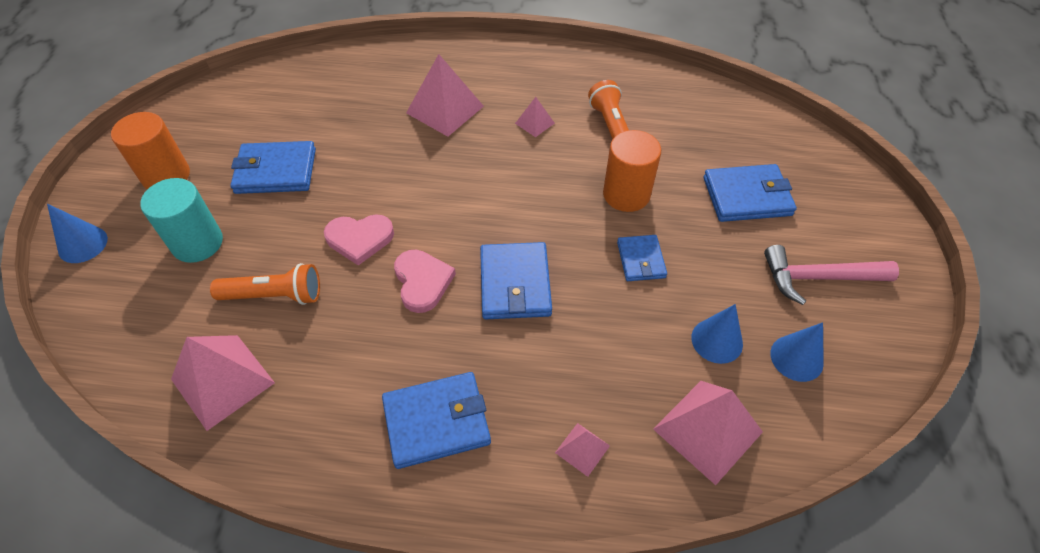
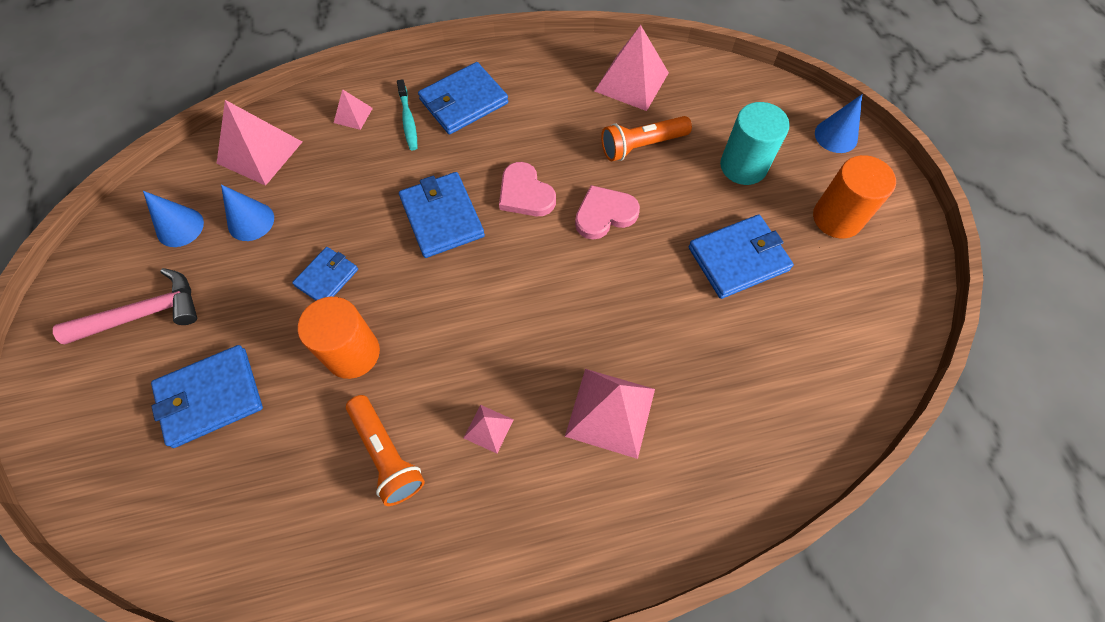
camera: 160 degrees right, 10 degrees up
blue wallet [617,235,667,281] -> blue wallet turned 60 degrees clockwise [292,247,358,301]
none -> turquoise toothbrush [397,79,418,150]

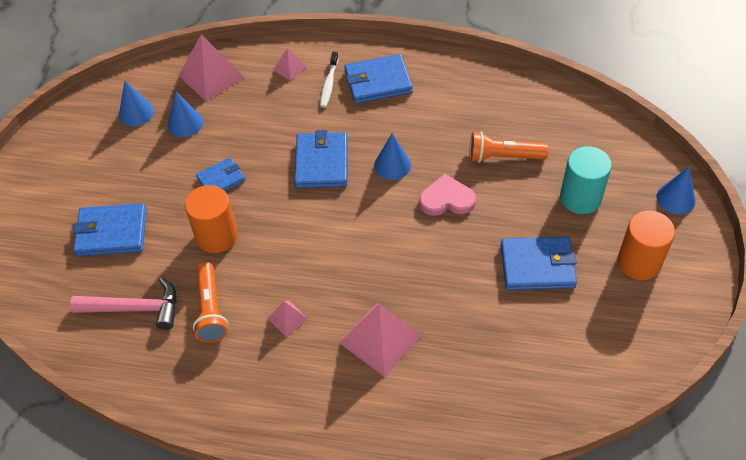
camera: 25 degrees right, 10 degrees down
pink hammer [53,268,197,344] -> pink hammer moved to [70,277,177,330]
turquoise toothbrush [397,79,418,150] -> white toothbrush [320,52,339,108]
pink heart [499,162,556,216] -> blue cone [374,133,411,180]
pink pyramid [595,25,669,111] -> none

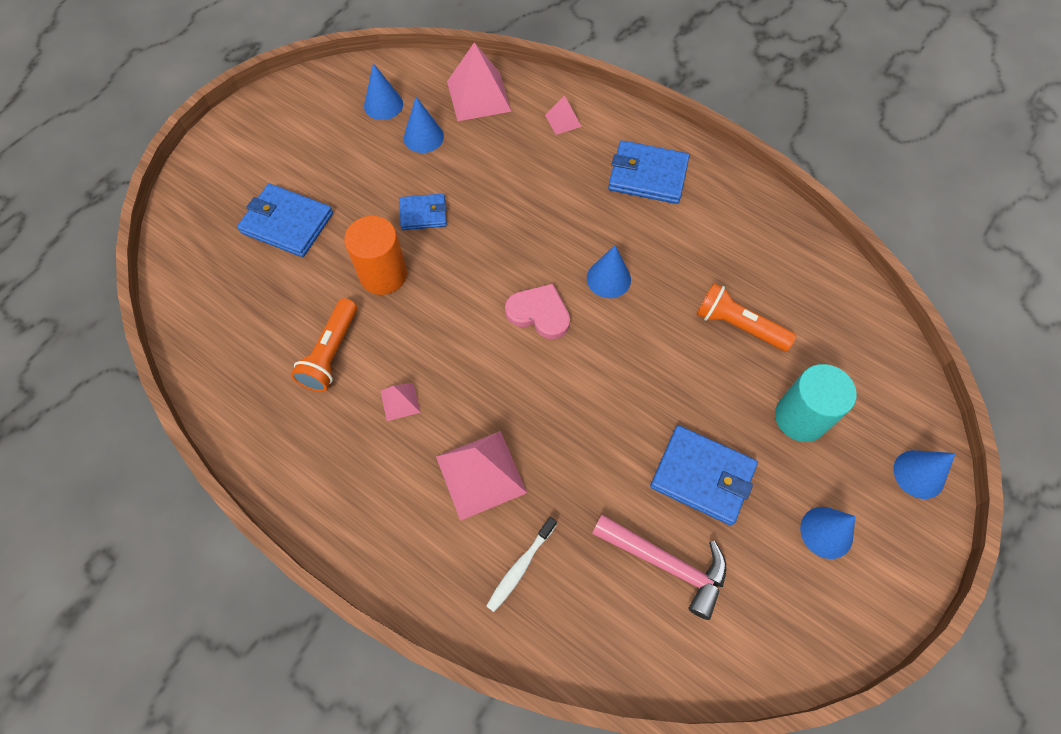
camera: 25 degrees right, 10 degrees up
pink hammer [70,277,177,330] -> pink hammer moved to [592,515,726,620]
blue wallet [294,130,348,188] -> none
white toothbrush [320,52,339,108] -> white toothbrush moved to [486,517,557,612]
pink heart [419,174,476,216] -> pink heart moved to [505,284,570,339]
orange cylinder [617,210,675,280] -> blue cone [800,507,855,559]

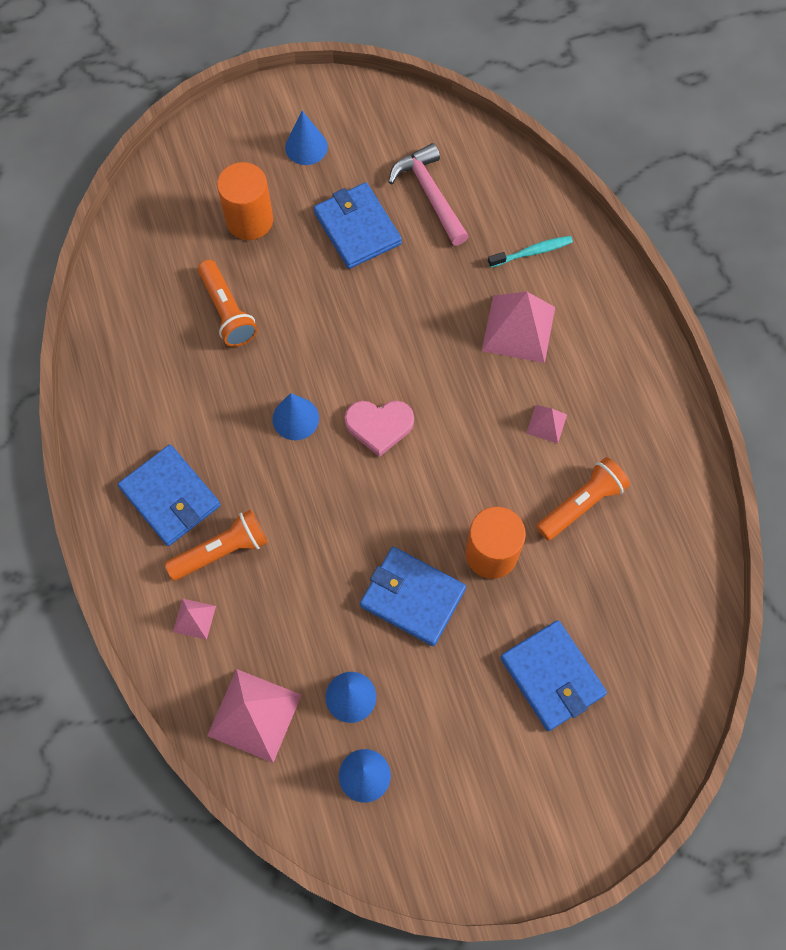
camera: 145 degrees left, 5 degrees up
blue wallet [399,193,447,230] -> blue wallet [360,547,466,646], size x1.62
white toothbrush [486,517,557,612] -> turquoise toothbrush [488,236,573,268]
pink heart [505,284,570,339] -> pink heart turned 60 degrees counterclockwise [345,401,414,457]
turquoise cylinder [775,364,857,442] -> orange cylinder [217,162,273,240]
blue cone [893,450,955,499] -> none
none -> orange flashlight [165,509,268,581]

